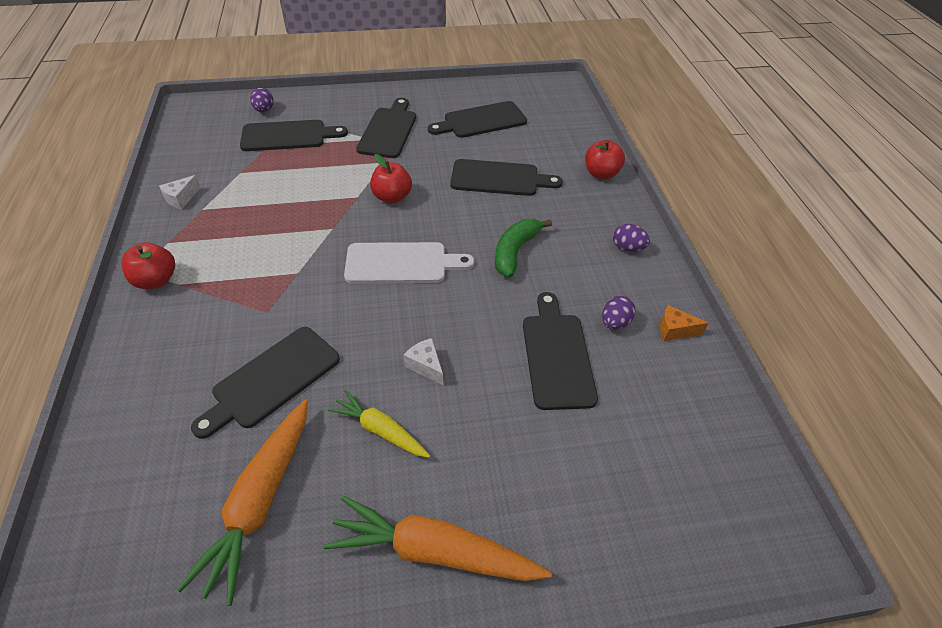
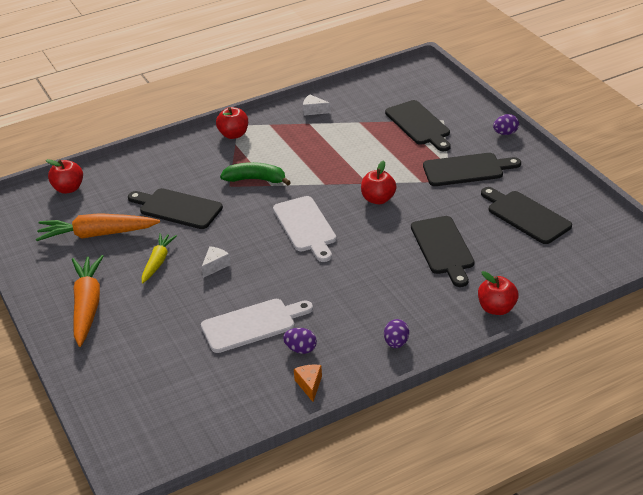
camera: 75 degrees right, 10 degrees down
purple egg [250,88,274,112] -> purple egg moved to [493,114,519,135]
green banana [495,219,552,278] -> green banana moved to [220,162,291,186]
black cutting board [523,292,598,410] -> white cutting board [201,299,313,353]
none -> red apple [46,159,83,194]

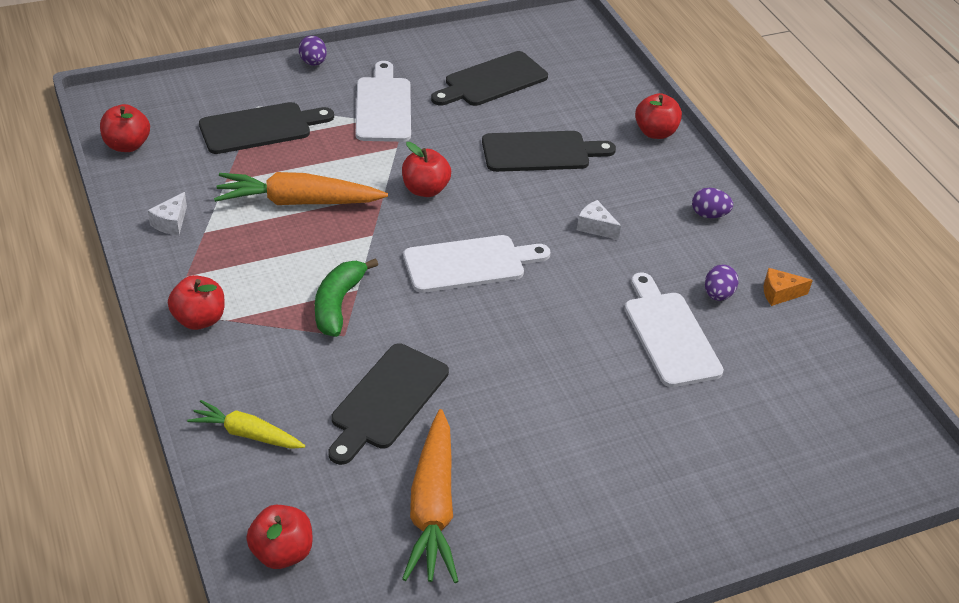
camera: 90 degrees left, 5 degrees up
orange carrot [72,255,104,347] -> orange carrot moved to [214,172,388,205]
yellow carrot [142,233,177,284] -> yellow carrot moved to [187,400,305,449]
white cheese [201,246,231,278] -> white cheese moved to [577,200,621,240]
black cutting board [423,153,521,186] -> white cutting board [356,61,411,142]
none -> red apple [100,104,150,152]

